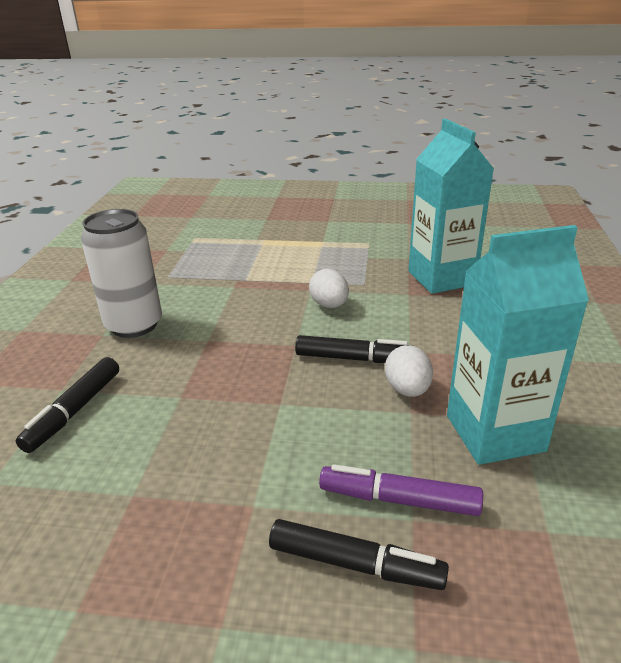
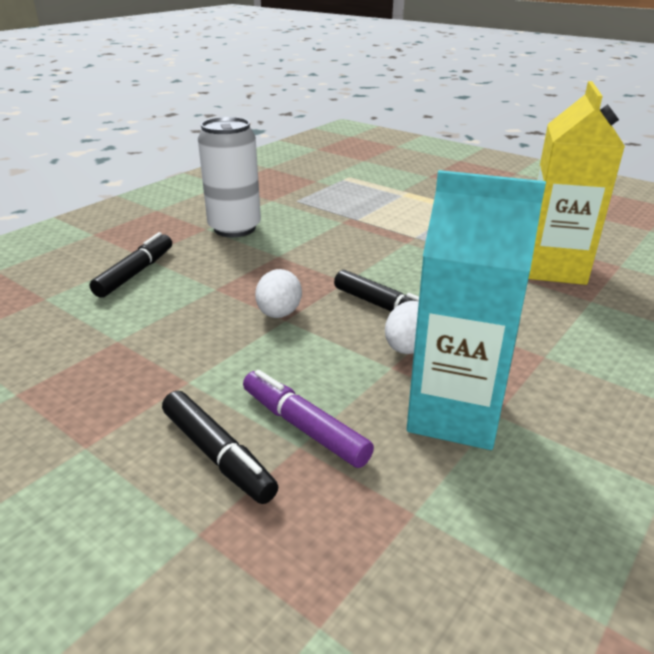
camera: 30 degrees right, 0 degrees up
black marker [16,357,119,453] -> black marker turned 150 degrees clockwise [90,232,172,298]
white egg [309,269,349,308] -> white egg moved to [255,269,302,318]
turquoise carton [408,119,494,294] -> yellow carton [528,81,625,285]

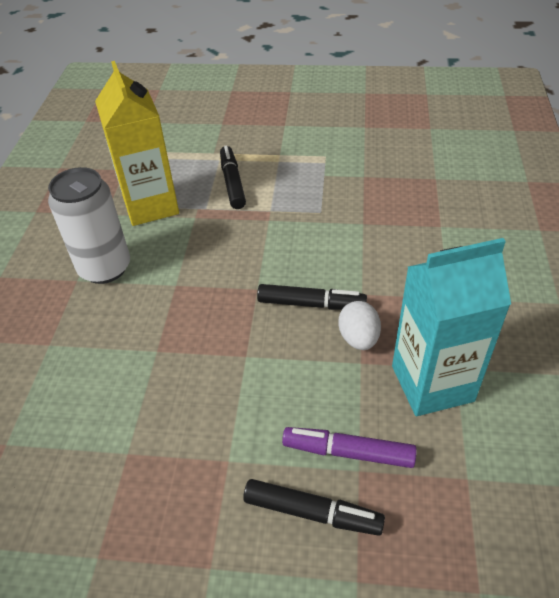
camera: 30 degrees left, 15 degrees up
black marker [90,232,172,298] -> black marker moved to [220,145,246,209]
white egg [255,269,302,318] -> none
yellow carton [528,81,625,285] -> yellow carton moved to [95,61,179,226]

